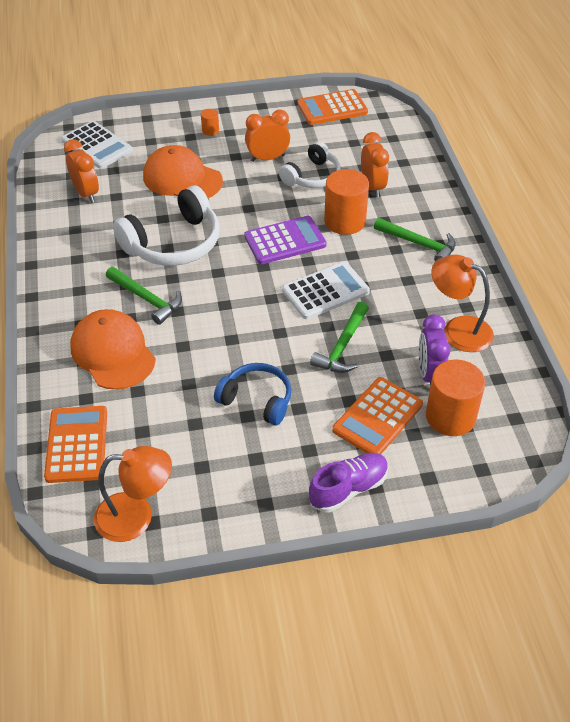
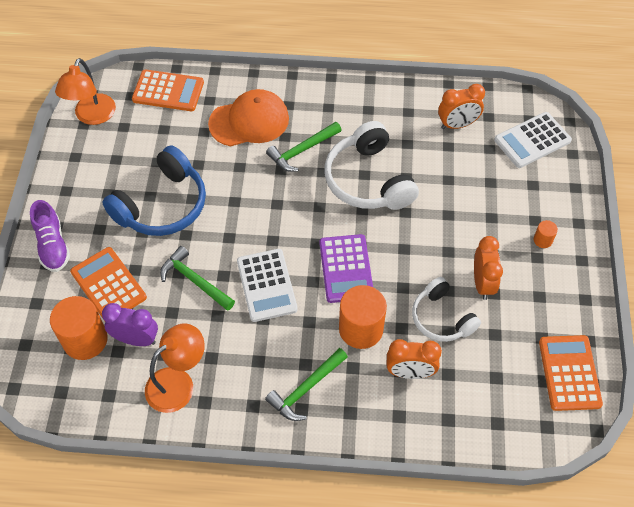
camera: 105 degrees right, 10 degrees up
orange cap [143,145,223,198] -> none
blue headphones [214,363,291,425] -> blue headphones [102,145,206,236], size x1.58

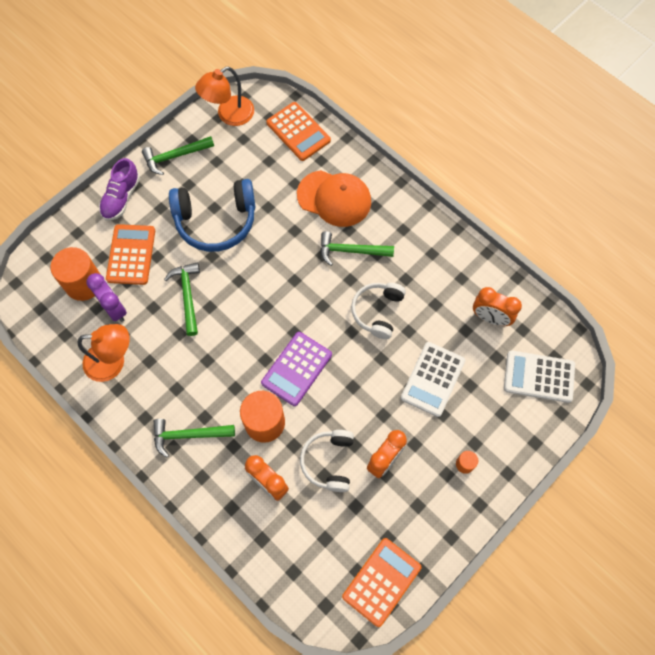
camera: 40 degrees right, 10 degrees up
white calculator [237,249,298,322] -> white calculator moved to [401,342,465,417]
white headphones [325,121,419,210] -> white headphones [351,283,406,339], size x0.63
none -> green hammer [142,136,214,175]

